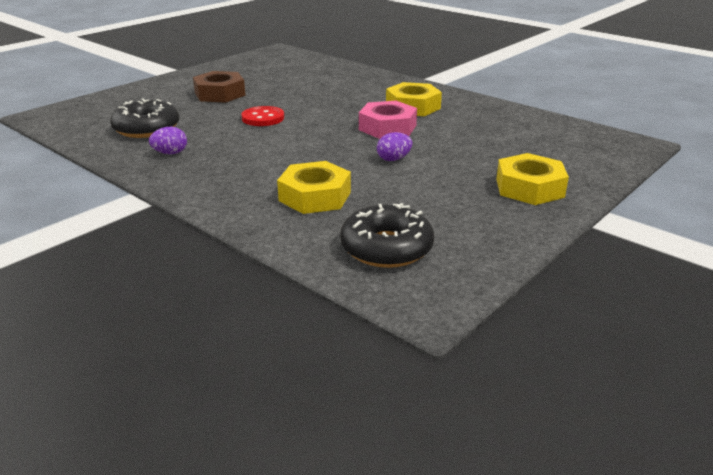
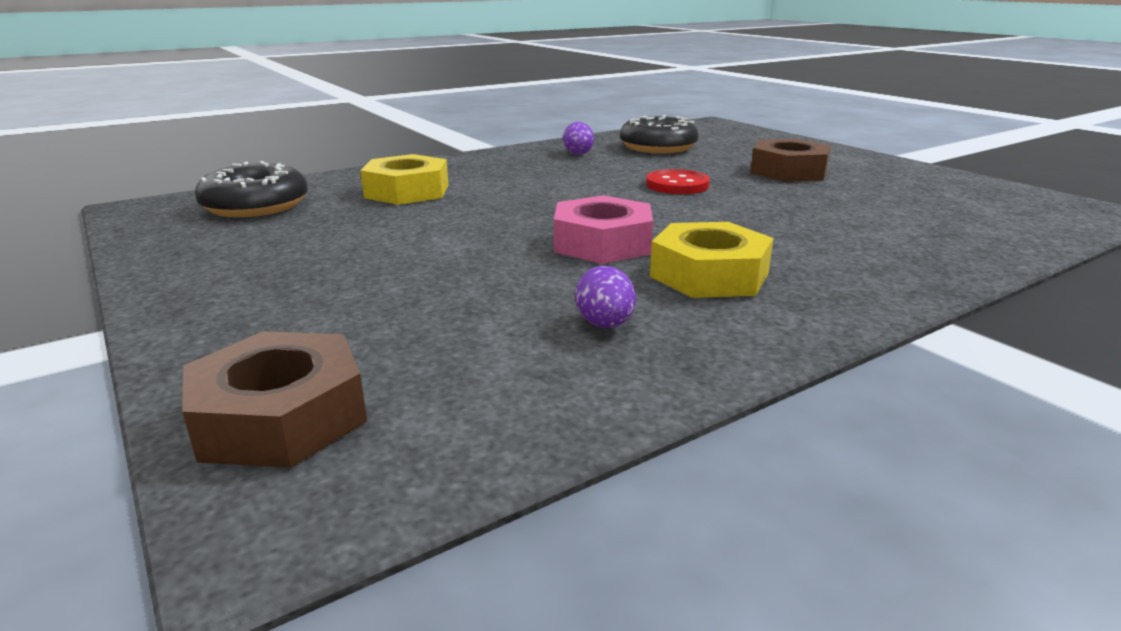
camera: 105 degrees right, 5 degrees down
purple egg [377,132,412,161] -> purple egg moved to [575,266,636,328]
yellow nut [496,153,569,205] -> none
none -> brown nut [182,331,367,468]

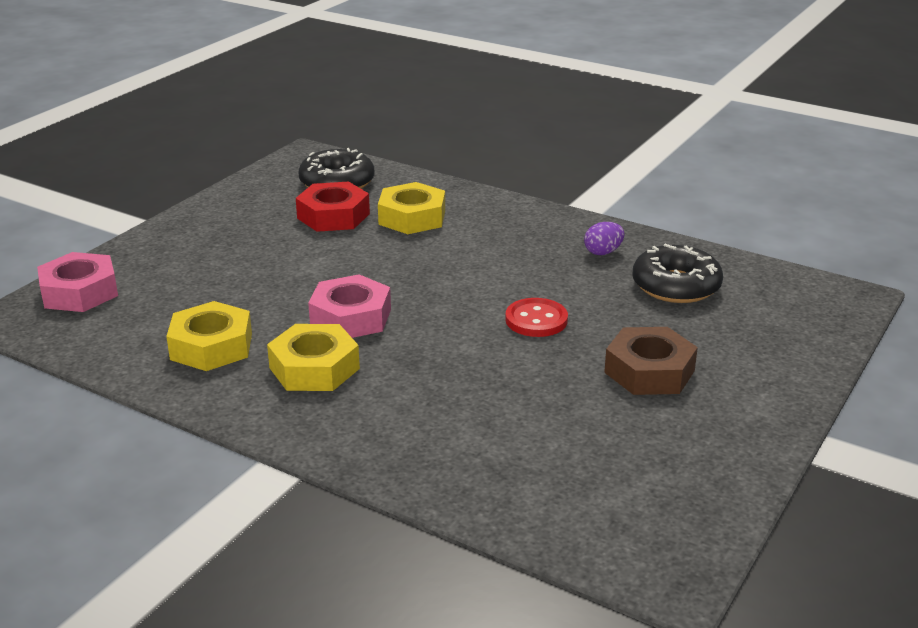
camera: 65 degrees right, 5 degrees up
brown nut [182,331,367,468] -> pink nut [37,252,118,312]
purple egg [575,266,636,328] -> yellow nut [166,301,252,371]
none -> red nut [296,182,370,232]

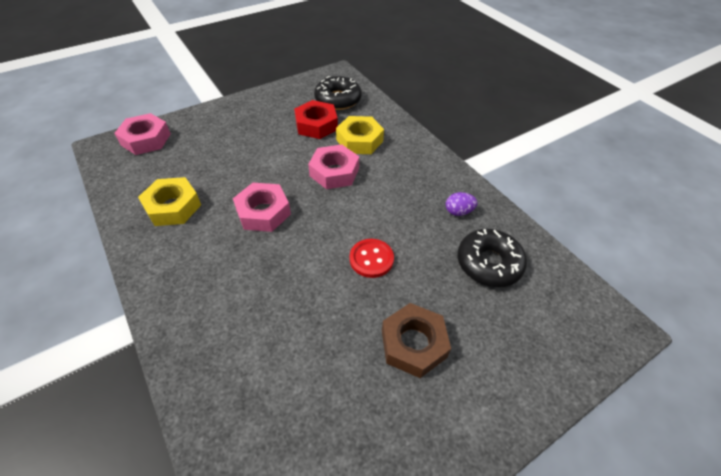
camera: 25 degrees right, 20 degrees up
yellow nut [267,324,360,391] -> none
none -> pink nut [308,144,359,189]

